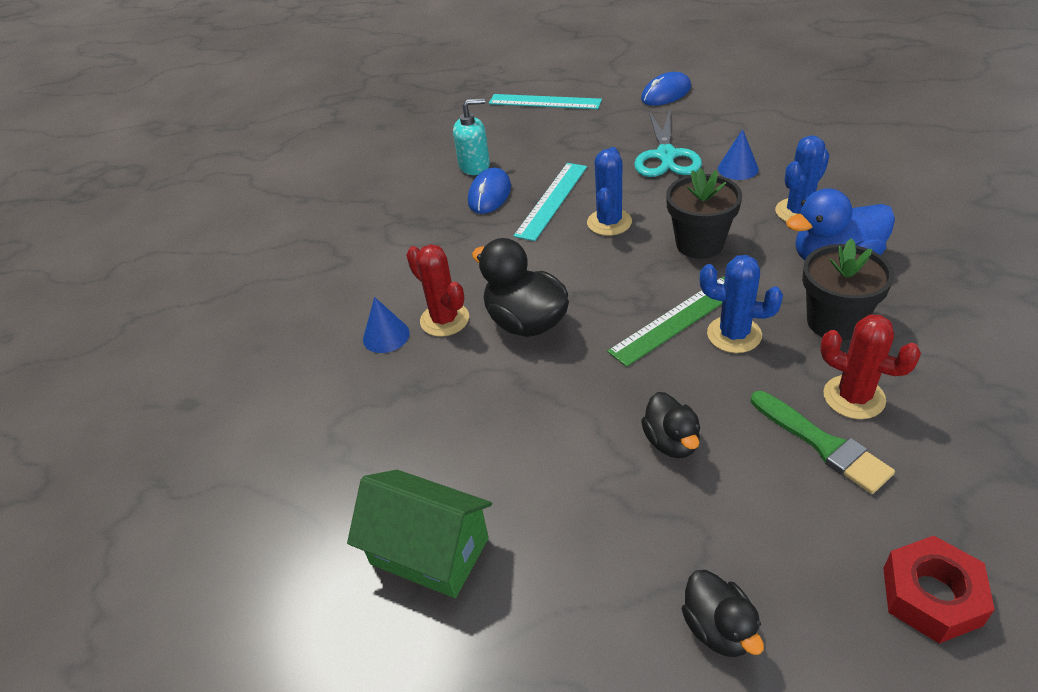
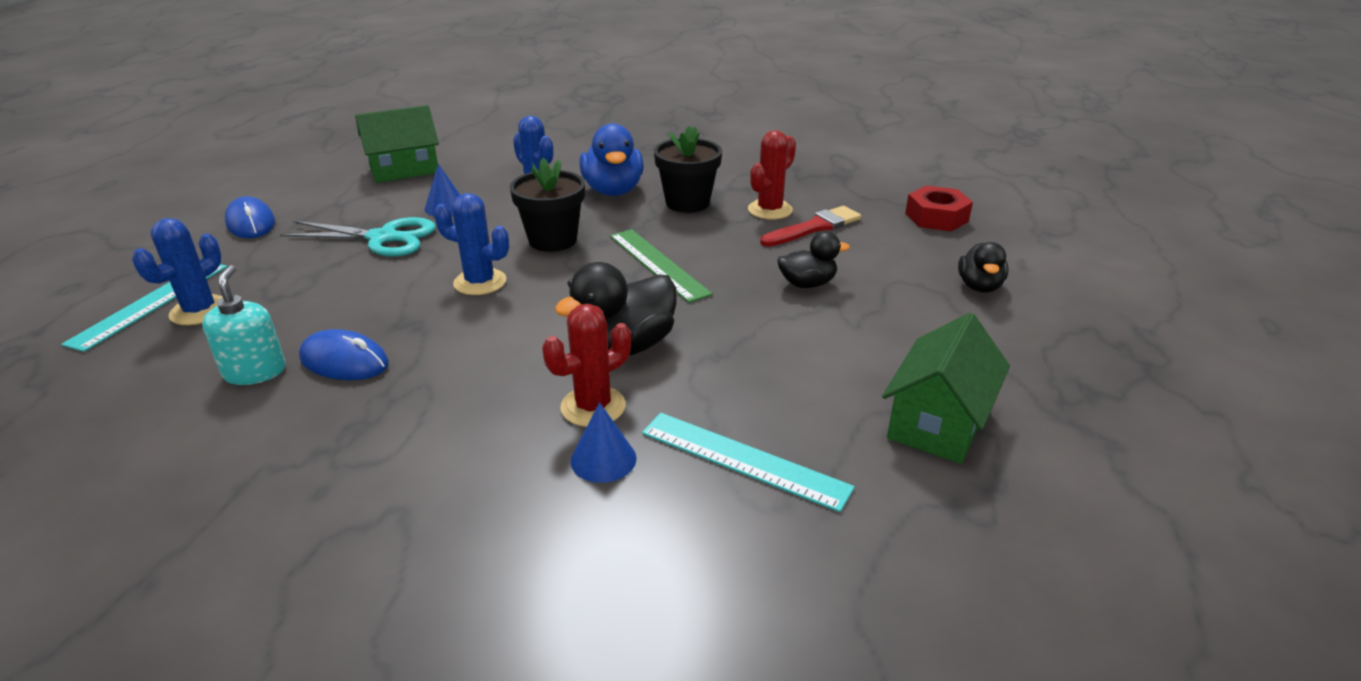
camera: 90 degrees left, 10 degrees down
turquoise ruler [513,163,587,241] -> turquoise ruler moved to [642,413,855,512]
black duck [682,570,764,657] -> black duck turned 120 degrees clockwise [958,242,1009,293]
blue cactus [700,255,783,353] -> blue cactus moved to [132,218,223,325]
green brush [751,391,895,494] -> red brush [760,206,861,247]
none -> green house [355,105,439,183]

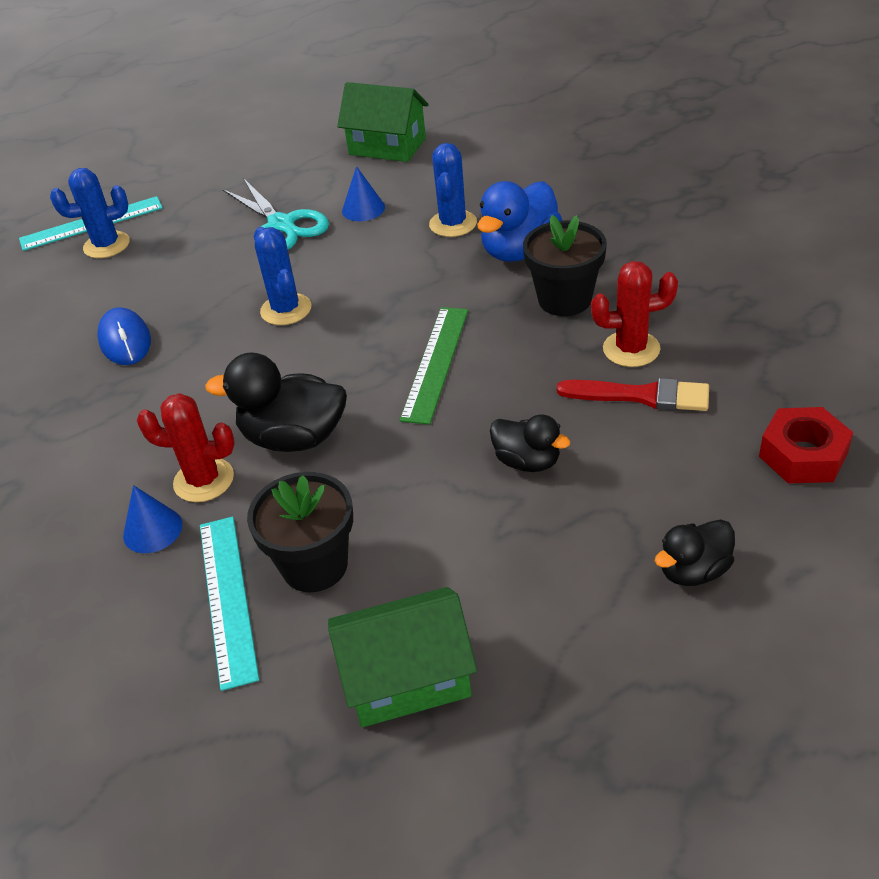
camera: 50 degrees right, 10 degrees up
turquoise soap dispenser [202,265,286,385] -> none
blue mouse [225,196,275,238] -> none
black flower pot [510,158,585,252] -> black flower pot moved to [247,472,353,592]

